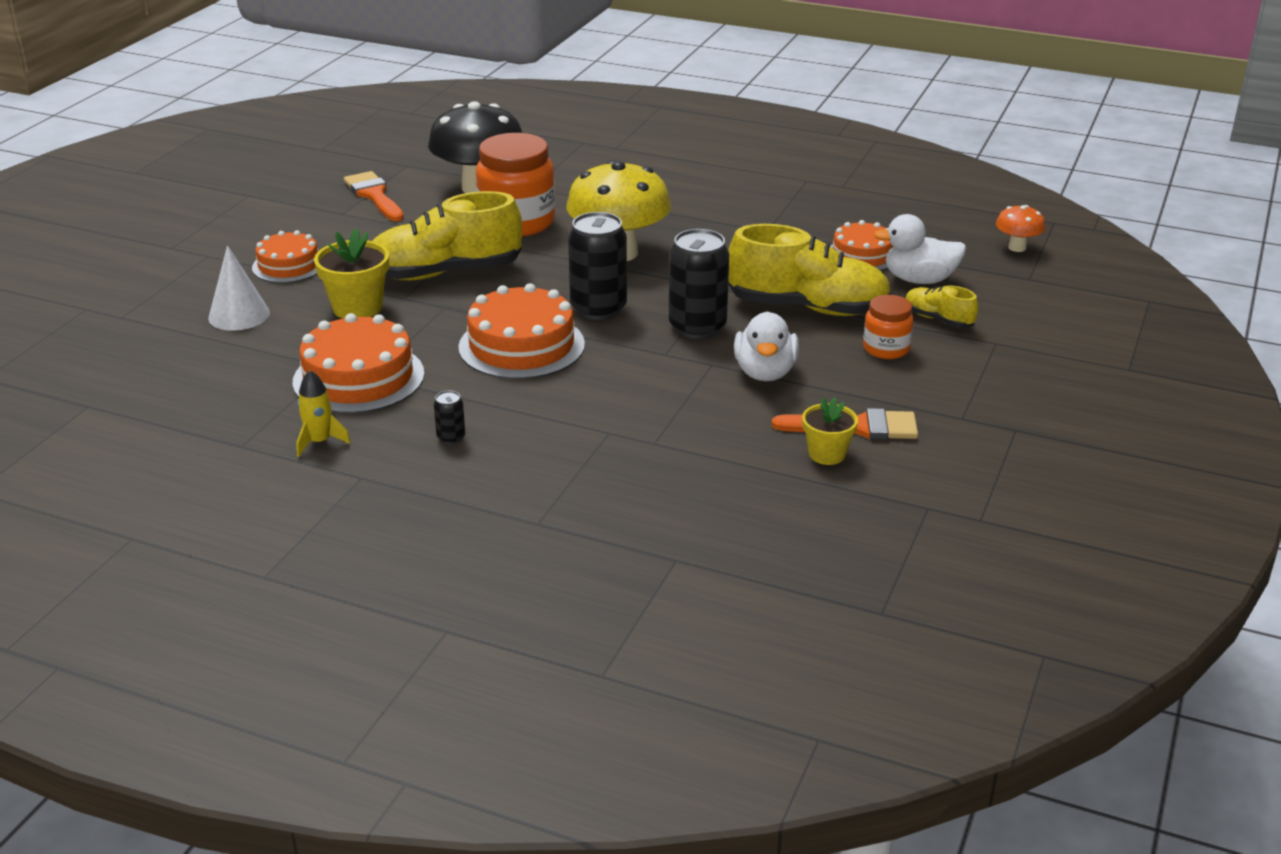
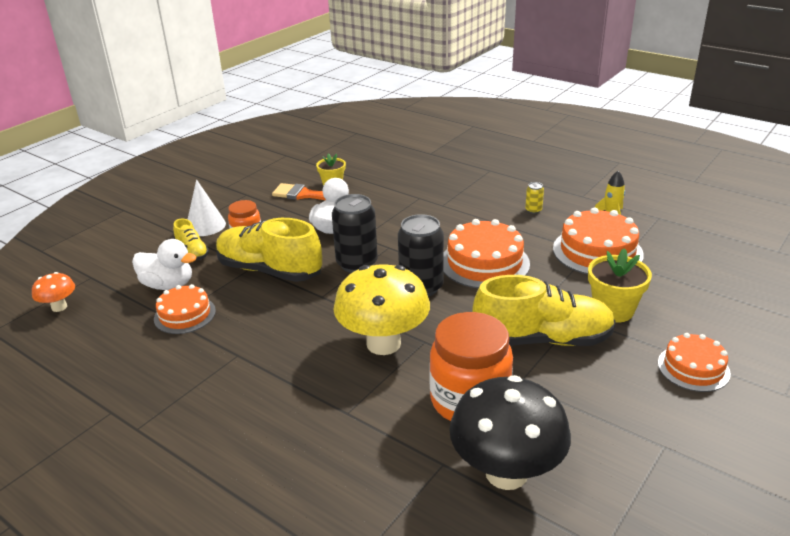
camera: 165 degrees left, 0 degrees up
white cone [208,245,270,331] -> white cone moved to [187,179,226,236]
orange brush [344,171,404,221] -> none
black can [434,391,465,444] -> yellow can [525,182,544,214]

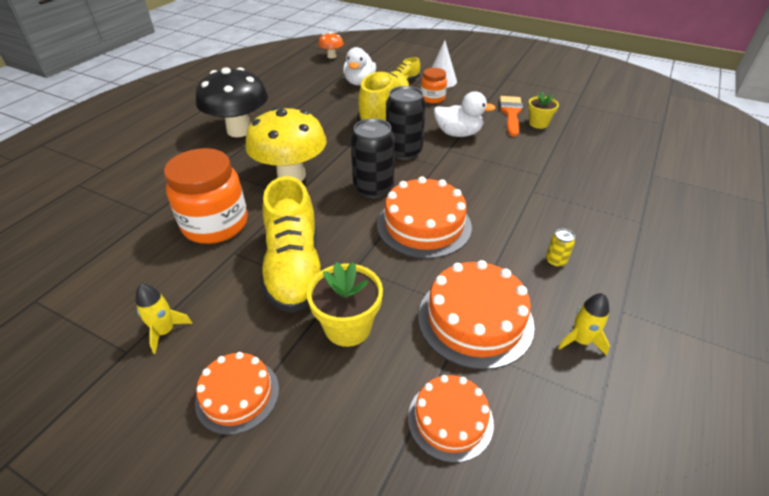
camera: 80 degrees right, 10 degrees up
orange cake [154,284,216,334] -> orange cake moved to [408,375,494,463]
black mushroom [449,375,571,490] -> black mushroom moved to [196,67,268,137]
none -> yellow rocket [136,284,192,354]

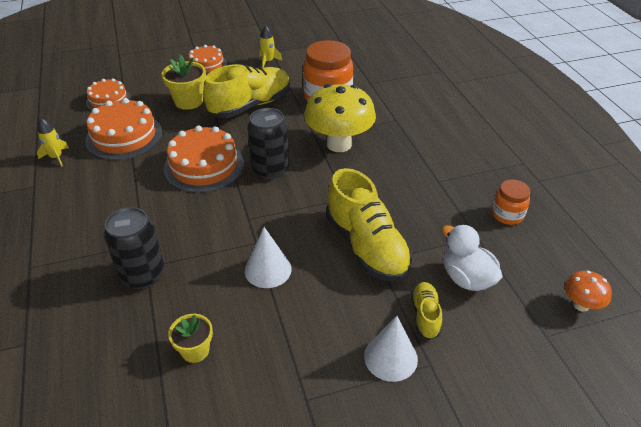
camera: 135 degrees right, 0 degrees up
black mushroom [196,67,268,137] -> none
yellow shoe [261,176,323,313] -> yellow shoe turned 105 degrees clockwise [203,64,290,118]
black can [386,86,426,160] -> black can moved to [104,207,165,289]
orange jar [421,68,447,104] -> orange jar moved to [492,179,530,225]
white duck [434,91,496,137] -> white cone [245,227,292,288]
orange brush [500,96,523,137] -> none
yellow can [546,229,575,267] -> none

